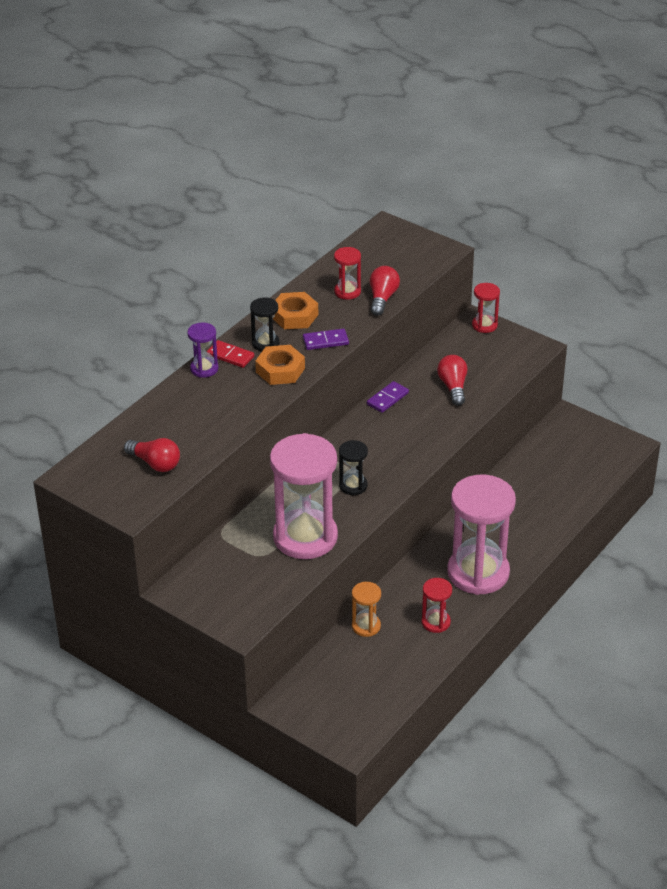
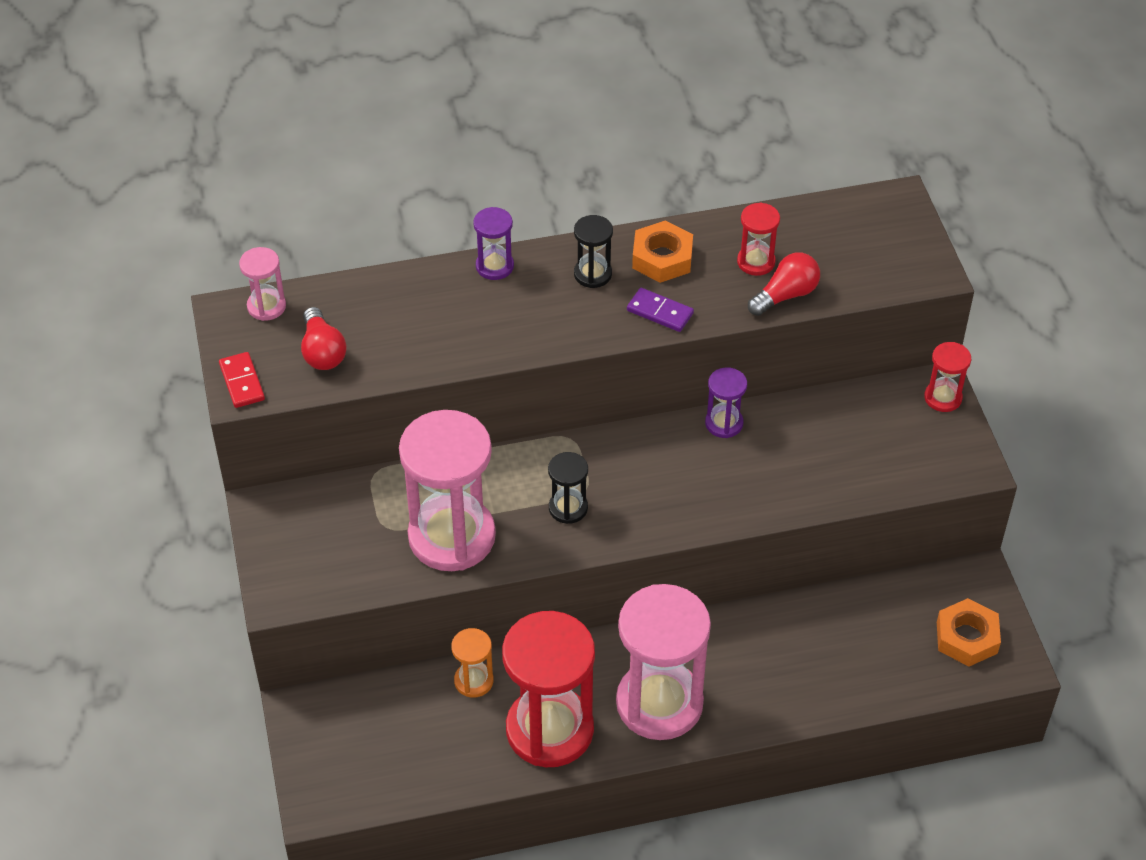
camera: 40 degrees right, 10 degrees up
red domino [207,340,254,368] -> red domino moved to [219,352,265,408]
orange nut [255,345,305,385] -> orange nut moved to [937,598,1001,667]
purple domino [367,381,409,413] -> purple hourglass [705,367,747,438]
red hourglass [422,578,452,633] -> red hourglass [502,611,595,767], size x2.20
red light bulb [437,355,468,405] -> none
none -> pink hourglass [239,247,286,321]

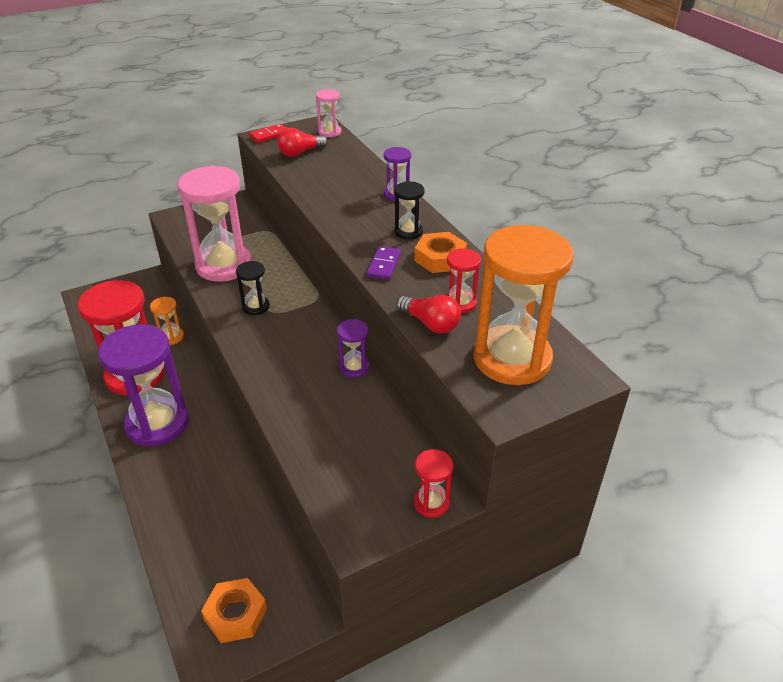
camera: 75 degrees right, 10 degrees down
pink hourglass [616,584,711,740] -> purple hourglass [98,324,189,447]
none -> orange hourglass [473,225,574,385]

